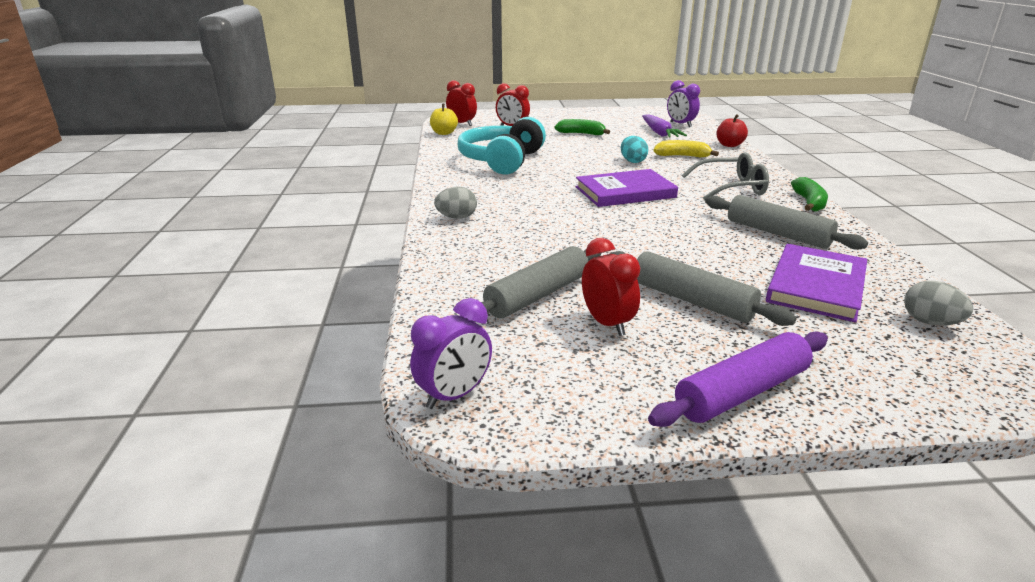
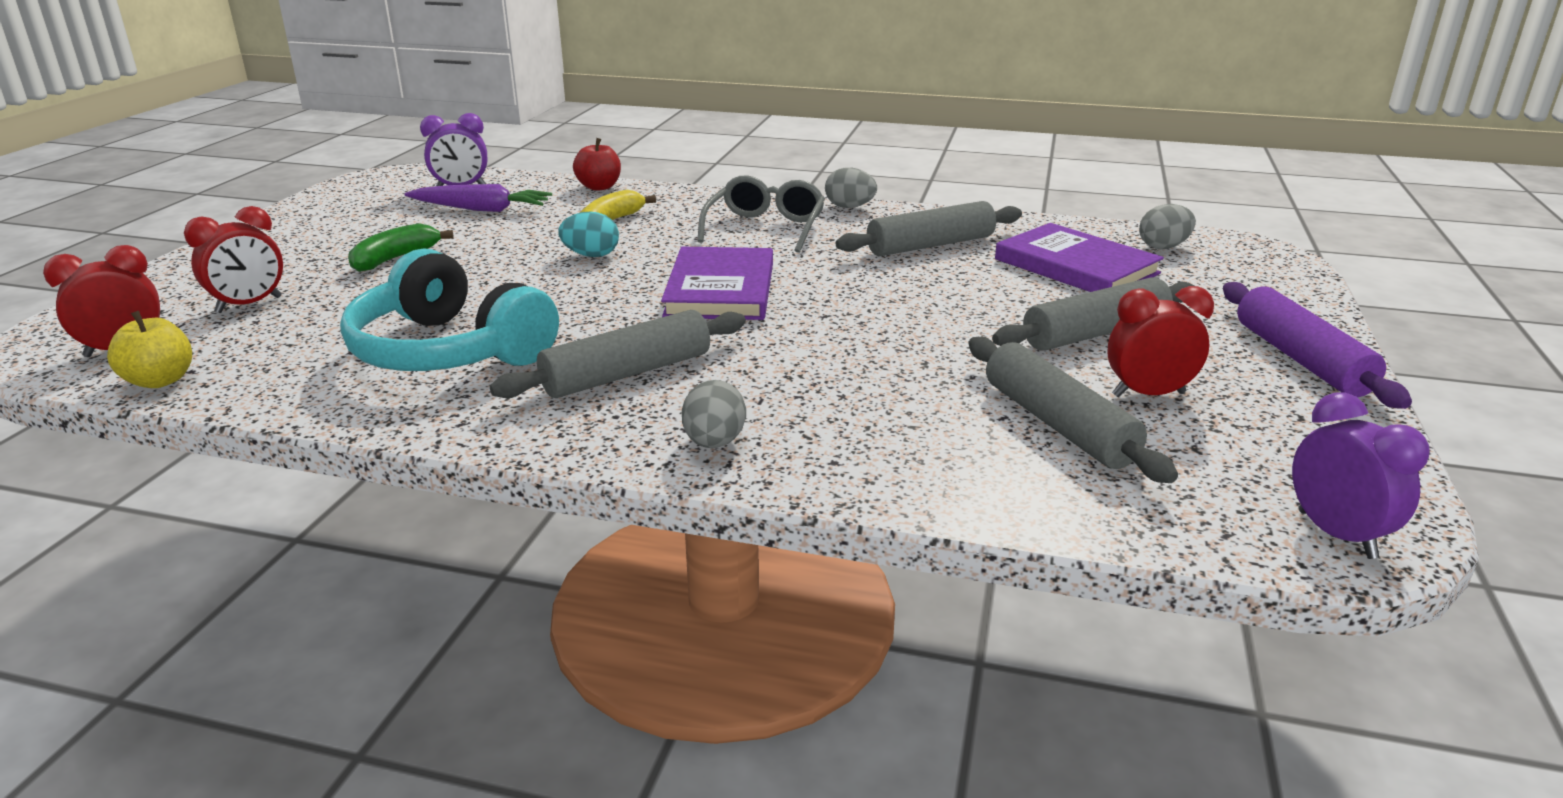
camera: 70 degrees left, 0 degrees up
green banana [791,177,828,212] -> grey egg [825,167,877,208]
none -> grey rolling pin [490,310,746,398]

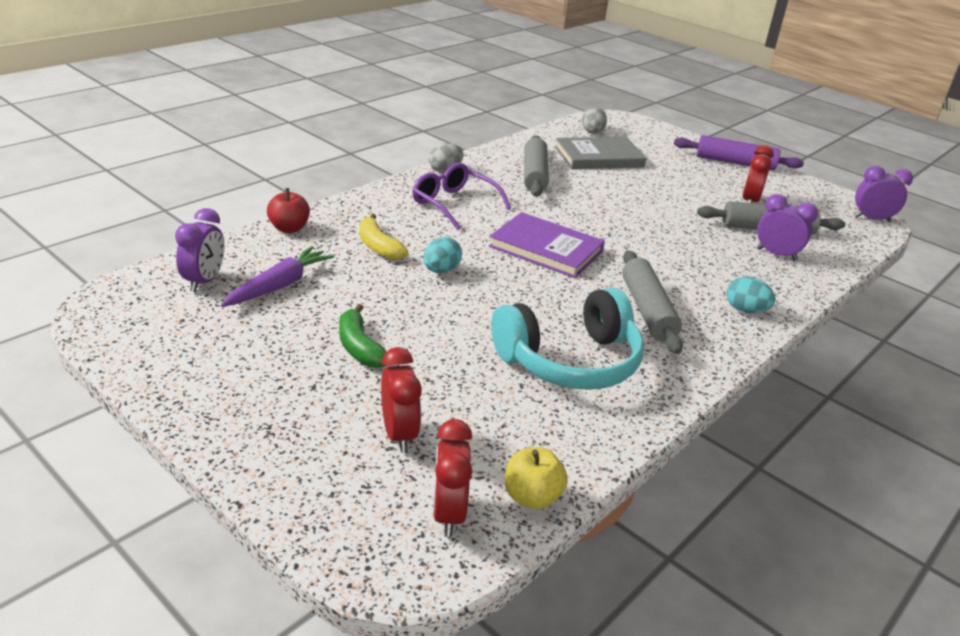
camera: 65 degrees left, 5 degrees up
grey egg [682,380,746,448] -> turquoise egg [726,277,776,313]
grey glasses [697,175,825,253] -> purple glasses [412,163,511,231]
grey rolling pin [992,277,1194,351] -> none
purple book [995,223,1164,292] -> grey book [555,137,646,169]
none -> purple clock [757,194,818,261]

